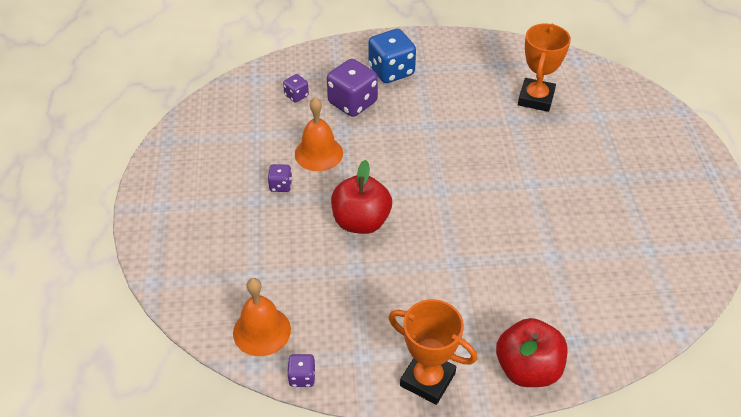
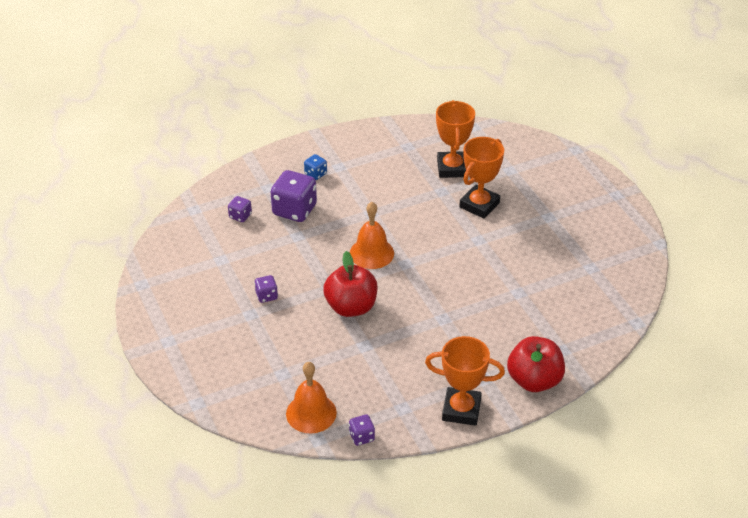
camera: 20 degrees left, 5 degrees down
orange bell [295,97,343,171] -> orange bell moved to [350,202,394,269]
blue dice [368,29,416,83] -> blue dice [304,154,327,180], size x0.50
none -> orange trophy [459,137,504,219]

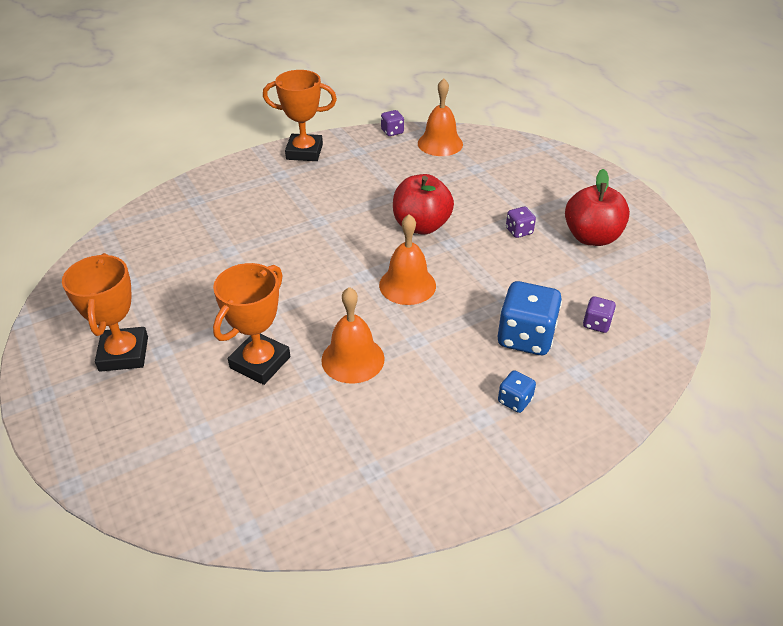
camera: 175 degrees right, 0 degrees up
purple dice [271,170,317,222] -> blue dice [498,281,562,355]
orange trophy [436,100,475,178] -> orange trophy moved to [62,253,148,372]
red apple [507,336,565,392] -> red apple moved to [565,169,630,246]
none -> orange bell [321,287,385,384]

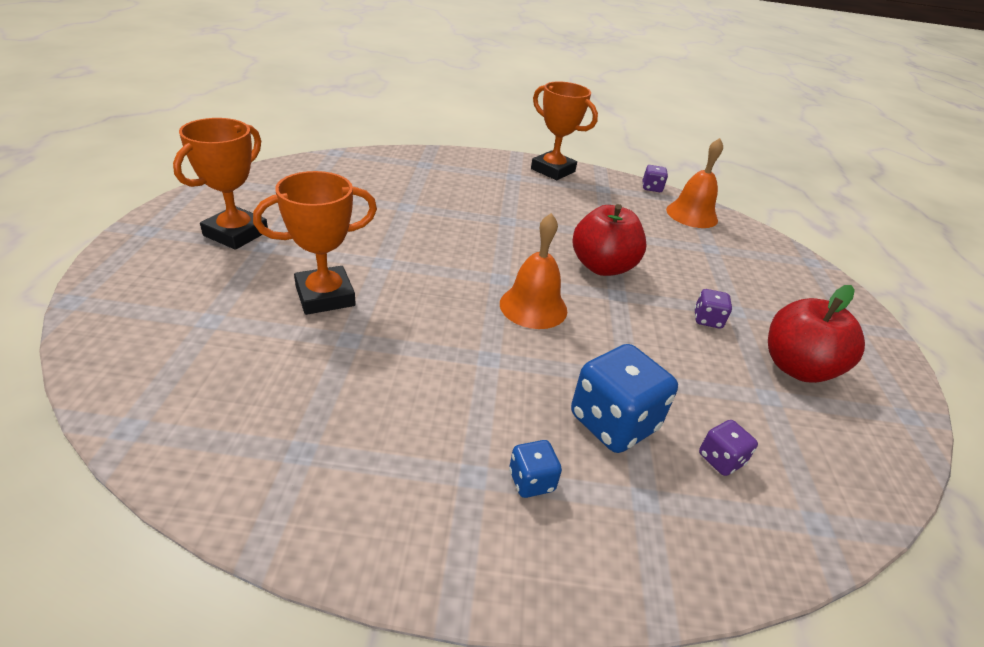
camera: 30 degrees right, 5 degrees down
orange bell [321,287,385,384] -> none

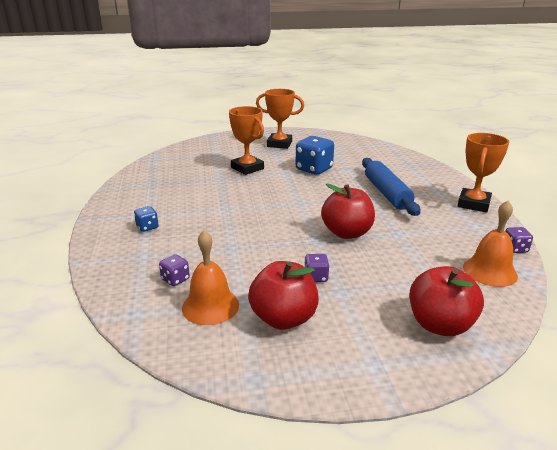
camera: 80 degrees right, 10 degrees down
orange bell [500,213,567,329] -> orange bell moved to [182,230,239,325]
blue dice [571,344,678,453] -> blue dice moved to [295,136,334,175]
none -> blue rolling pin [362,158,420,216]
none -> red apple [410,266,484,336]

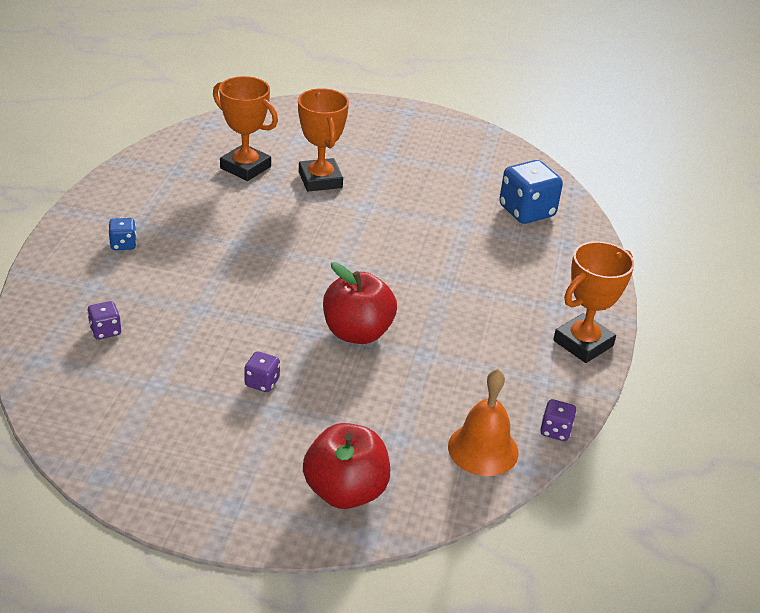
camera: 20 degrees right, 10 degrees up
orange bell [182,230,239,325] -> none
red apple [248,261,319,330] -> none
orange trophy [256,89,304,149] -> orange trophy moved to [213,76,278,181]
blue dice [295,136,334,175] -> blue dice moved to [499,160,563,224]
blue rolling pin [362,158,420,216] -> none

